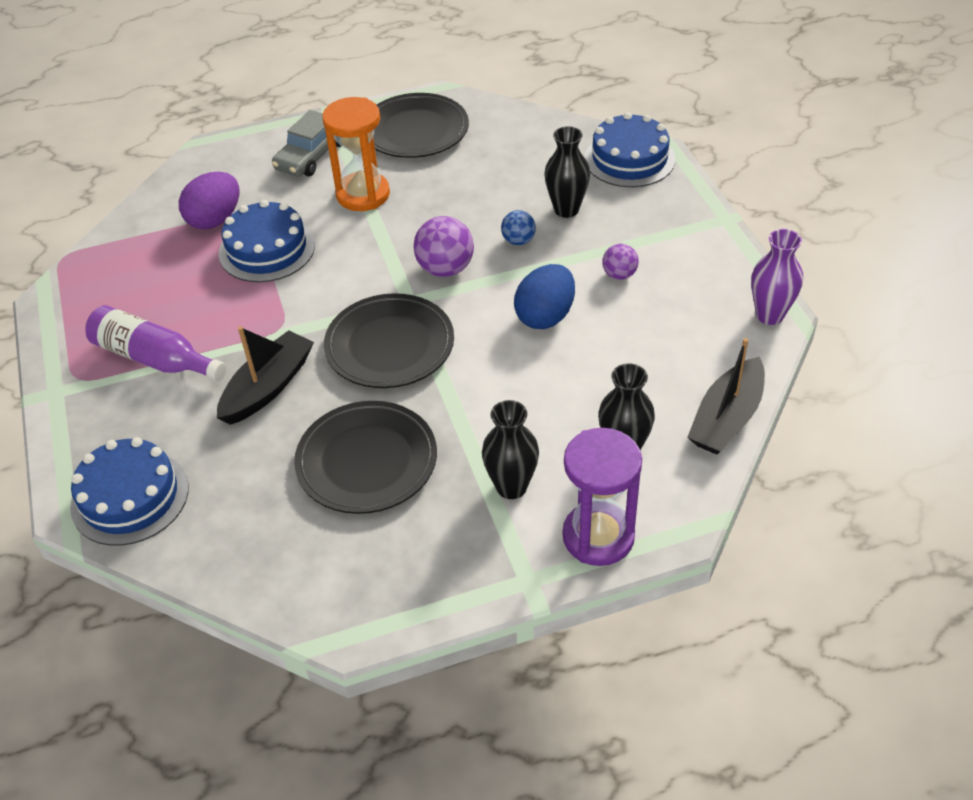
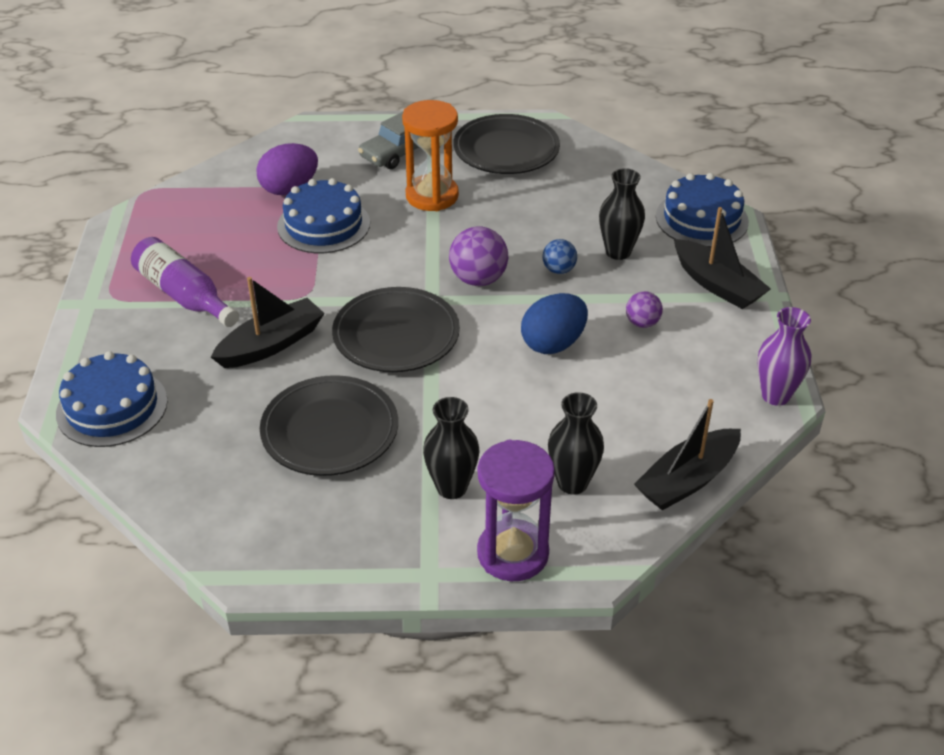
camera: 15 degrees right, 5 degrees down
none -> black boat [674,207,771,309]

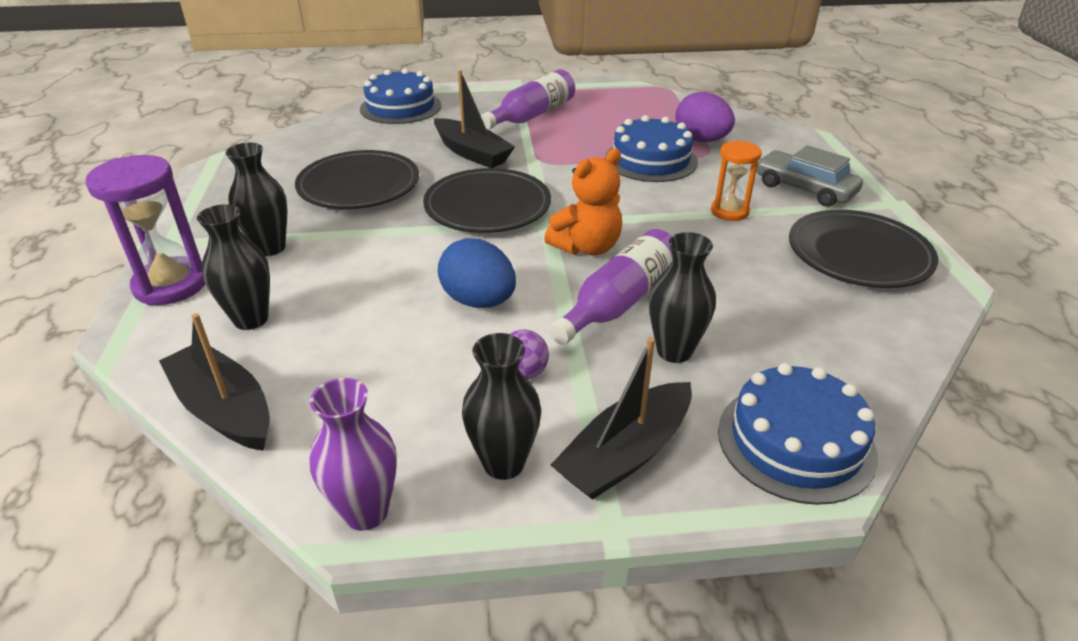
camera: 85 degrees right, 5 degrees down
orange hourglass [402,100,459,211] -> orange hourglass [711,141,762,221], size x0.62
purple ball [449,226,508,286] -> orange teddy bear [544,149,622,255]
blue ball [543,239,577,274] -> purple bottle [549,229,673,345]
none -> black vase [462,333,541,480]

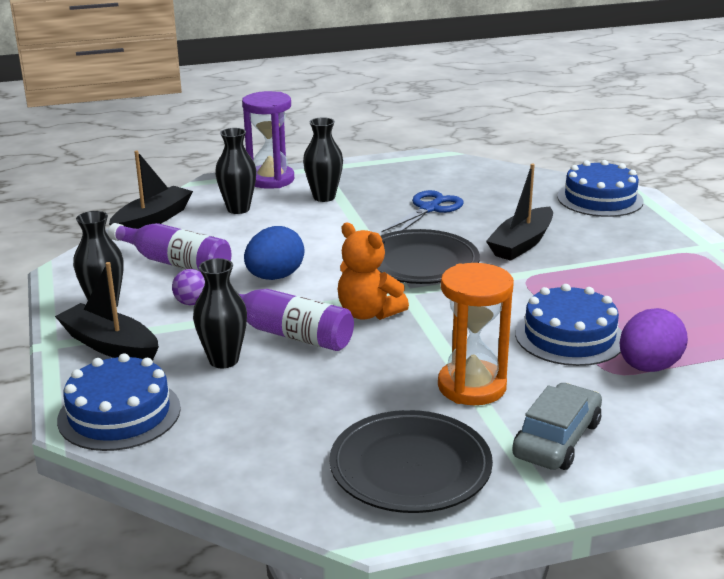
camera: 80 degrees right, 10 degrees down
black plate [295,150,419,209] -> blue scissors [382,190,464,232]
purple vase [309,378,397,531] -> none
purple bottle [481,69,575,130] -> purple bottle moved to [108,223,232,272]
orange hourglass [711,141,762,221] -> orange hourglass [438,263,514,405], size x1.60

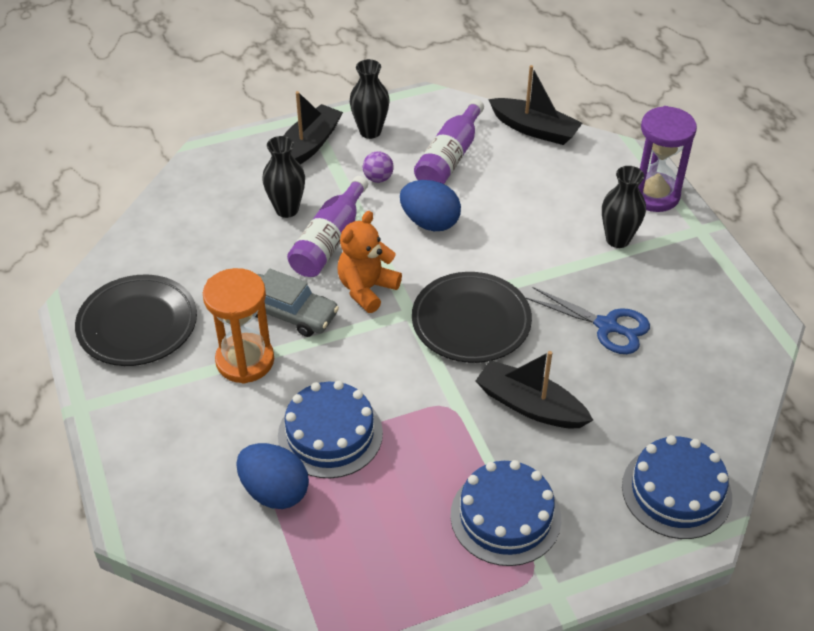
camera: 85 degrees right, 20 degrees up
blue cake [57,353,181,451] -> blue cake moved to [450,460,561,566]
black vase [215,128,256,214] -> none
grey car [512,383,602,470] -> grey car moved to [255,269,339,337]
purple egg [620,308,688,372] -> blue egg [236,443,309,509]

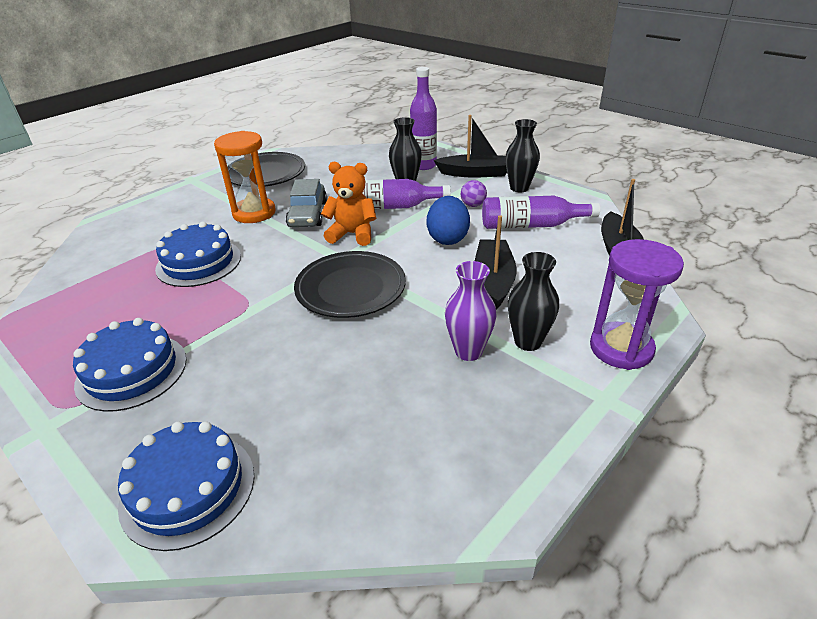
camera: 65 degrees right, 10 degrees down
blue egg [236,443,309,509] -> none
black boat [476,351,593,428] -> black boat moved to [475,215,517,309]
blue scissors [526,287,650,354] -> none
none -> purple bottle [410,67,437,170]
none -> purple vase [445,261,497,361]

